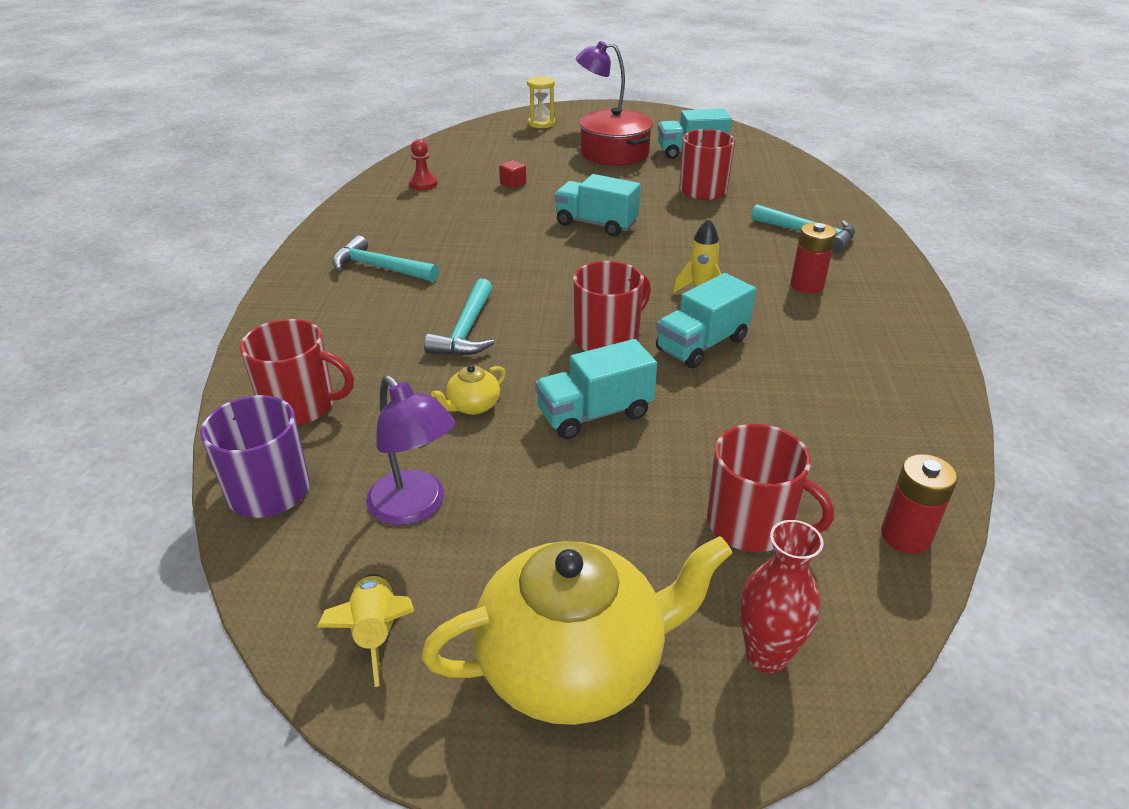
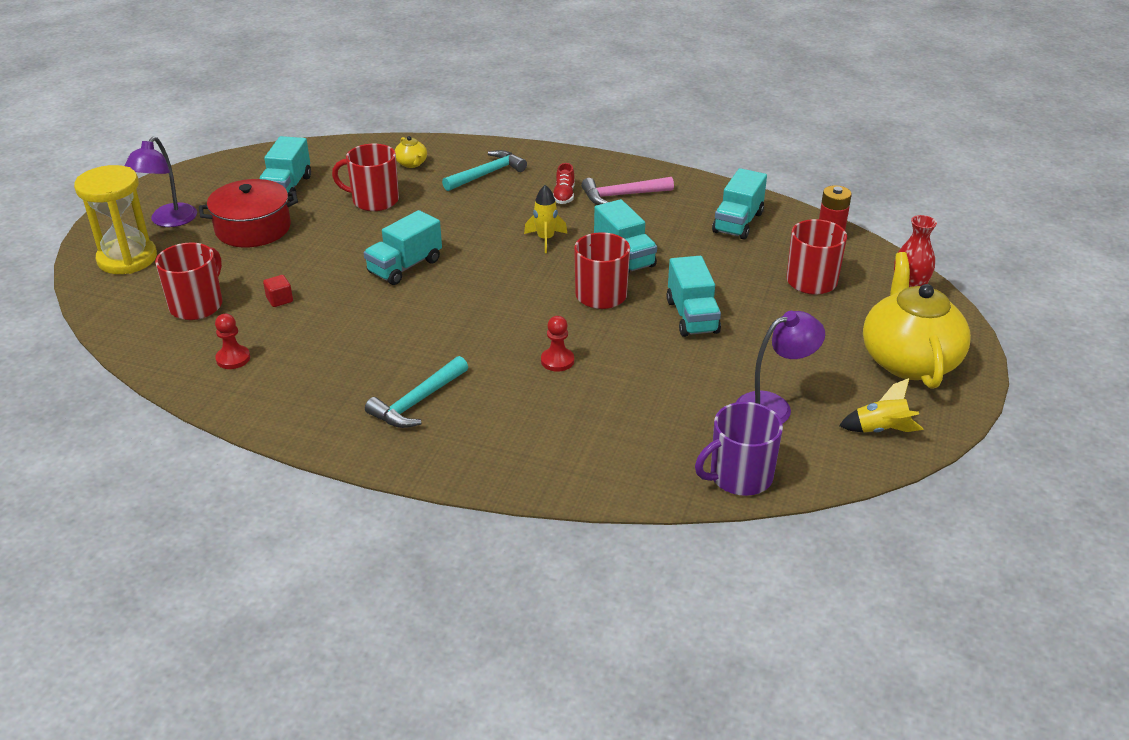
camera: 75 degrees left, 0 degrees up
red mug [240,319,354,426] -> red mug moved to [155,242,223,320]
turquoise hammer [424,279,494,356] -> red pawn [541,316,574,372]
yellow teapot [431,365,506,415] -> yellow teapot moved to [395,136,427,168]
yellow hourglass [527,76,555,128] -> yellow hourglass [74,165,157,274], size x1.75
red battery [791,223,836,294] -> red shoe [553,163,575,204]
none -> pink hammer [581,177,674,205]
none -> turquoise truck [712,168,767,240]

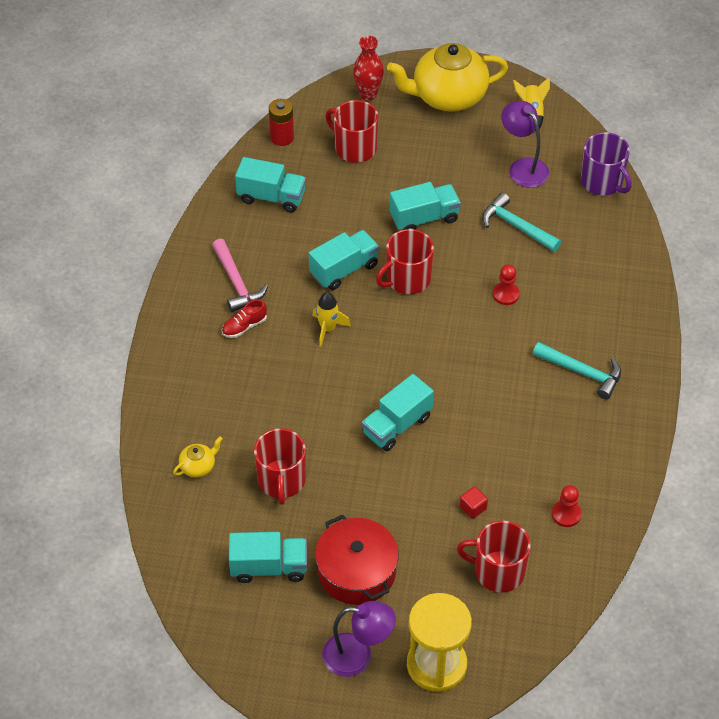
camera: 100 degrees left, 15 degrees up
turquoise truck [364,210,442,285] -> turquoise truck turned 105 degrees clockwise [362,374,434,451]
turquoise hammer [442,150,527,191] -> turquoise hammer moved to [482,193,561,252]
red shoe [553,163,575,204] -> red shoe turned 150 degrees clockwise [222,299,267,338]

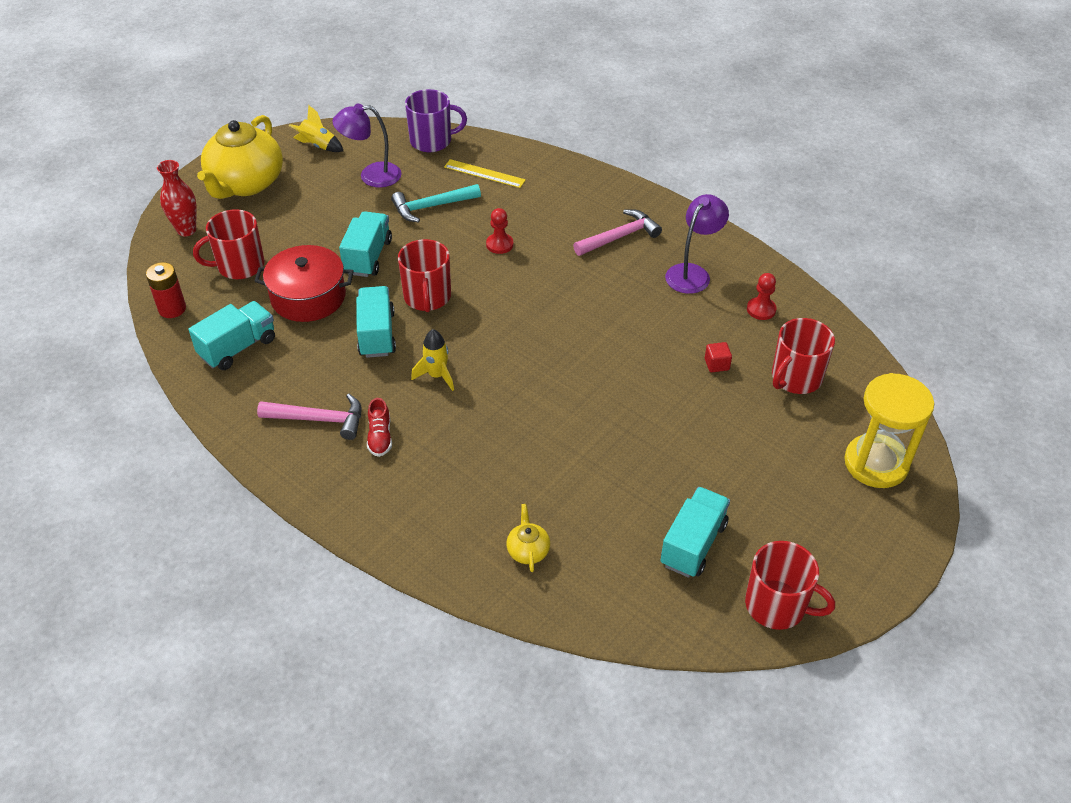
camera: 60 degrees left, 5 degrees down
red mug [254,428,306,505] -> red mug moved to [745,541,835,630]
red pot [315,515,399,605] -> red pot moved to [255,245,354,322]
purple lamp [322,601,396,677] -> purple lamp moved to [665,194,729,294]
turquoise truck [362,374,434,451] -> none
turquoise hammer [533,342,621,400] -> pink hammer [573,209,662,256]
none -> yellow ruler [444,159,526,188]

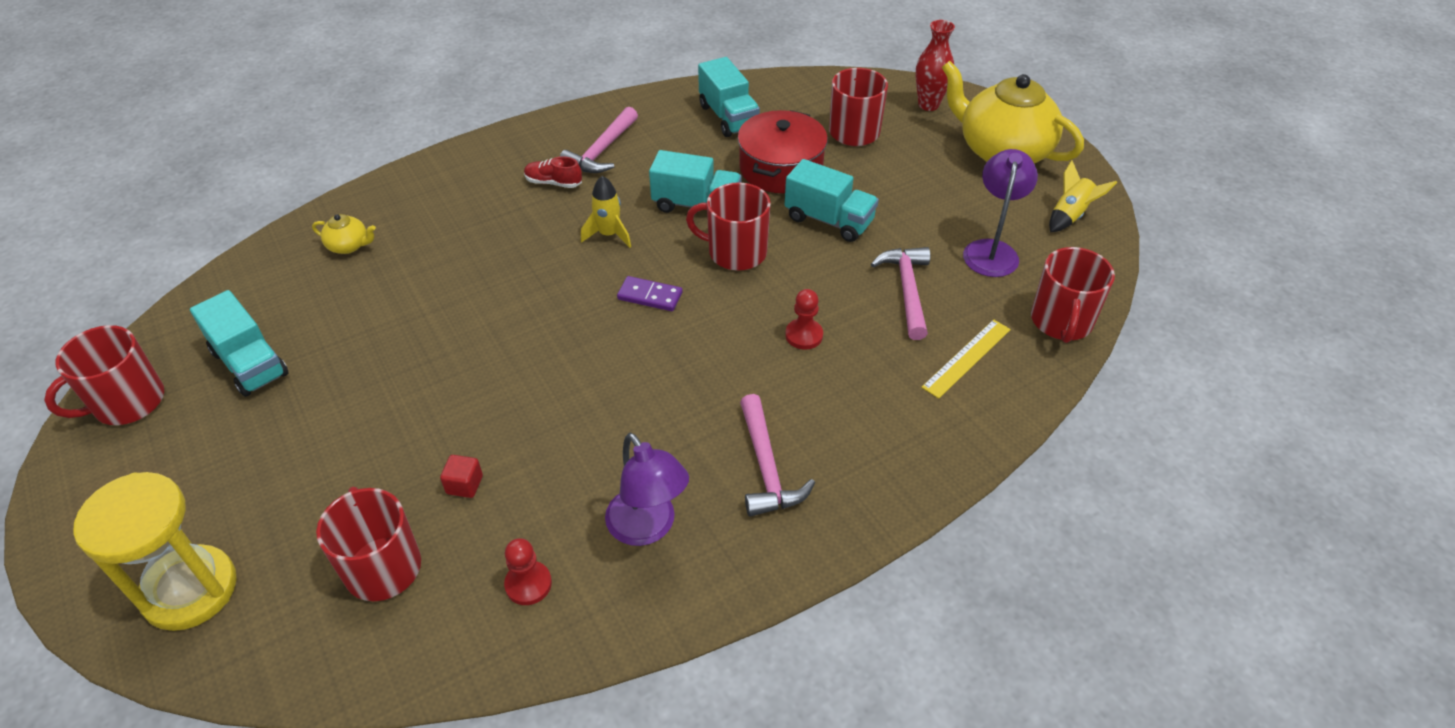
camera: 110 degrees right, 0 degrees up
red battery [146,262,186,318] -> none
turquoise hammer [391,184,481,222] -> pink hammer [871,247,930,340]
purple mug [405,89,467,152] -> red mug [1031,247,1115,343]
none -> purple domino [617,276,682,311]

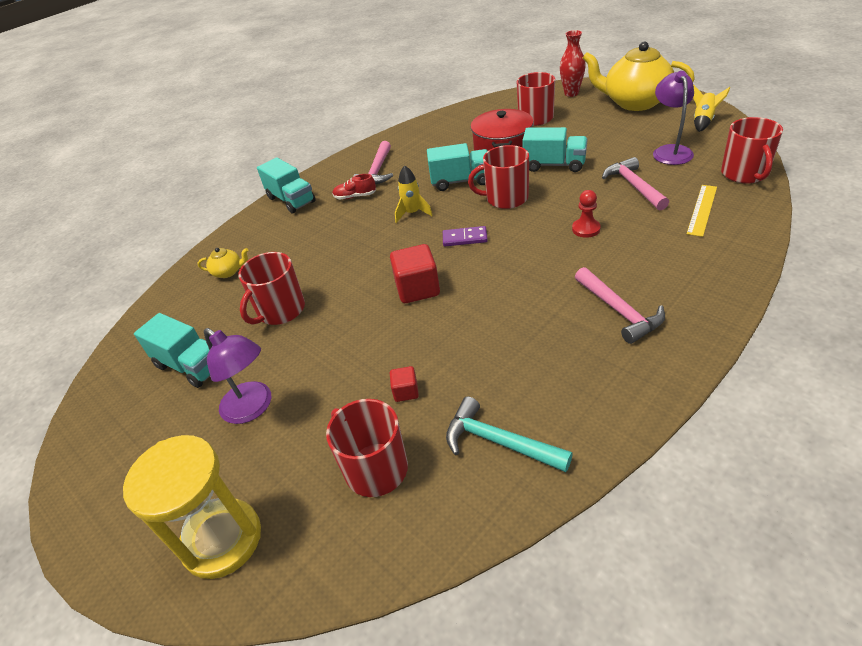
camera: 10 degrees left, 5 degrees down
red mug [44,325,164,425] -> red mug moved to [238,252,305,325]
red pawn [504,538,552,605] -> turquoise hammer [446,396,573,472]
purple lamp [605,433,689,546] -> purple lamp moved to [204,328,271,424]
turquoise truck [698,57,760,137] -> turquoise truck moved to [257,157,316,213]
none -> red cube [390,244,440,303]

